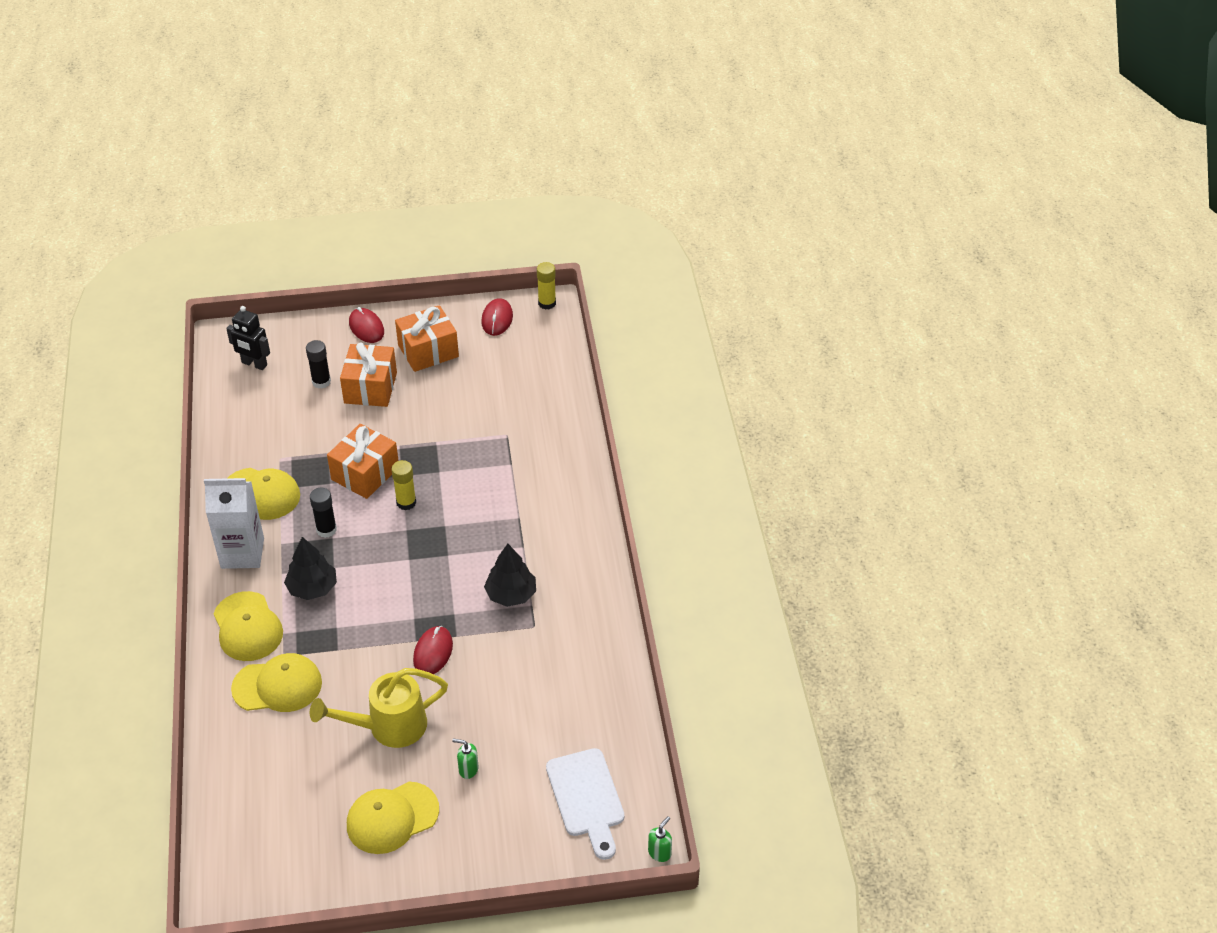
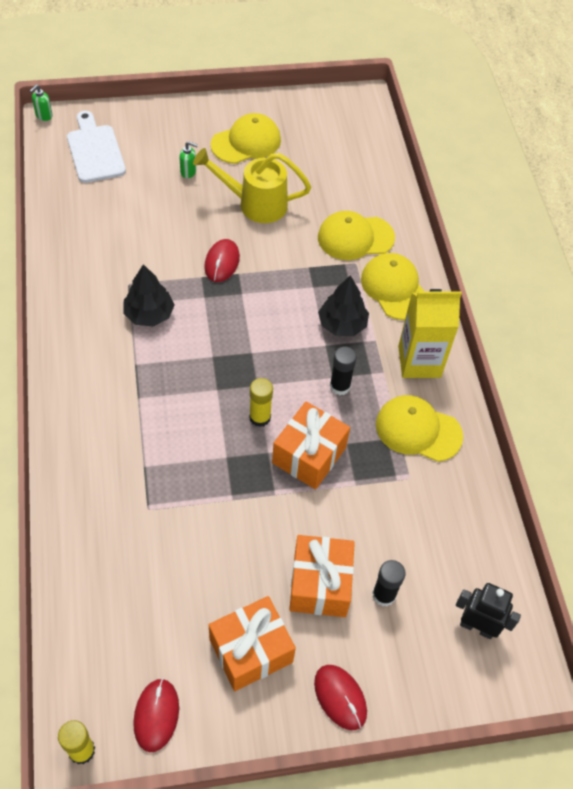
camera: 175 degrees right, 10 degrees up
white carton [204,478,264,569] -> yellow carton [398,289,462,378]
yellow watering can [310,668,448,748] -> yellow watering can turned 150 degrees counterclockwise [193,148,311,223]

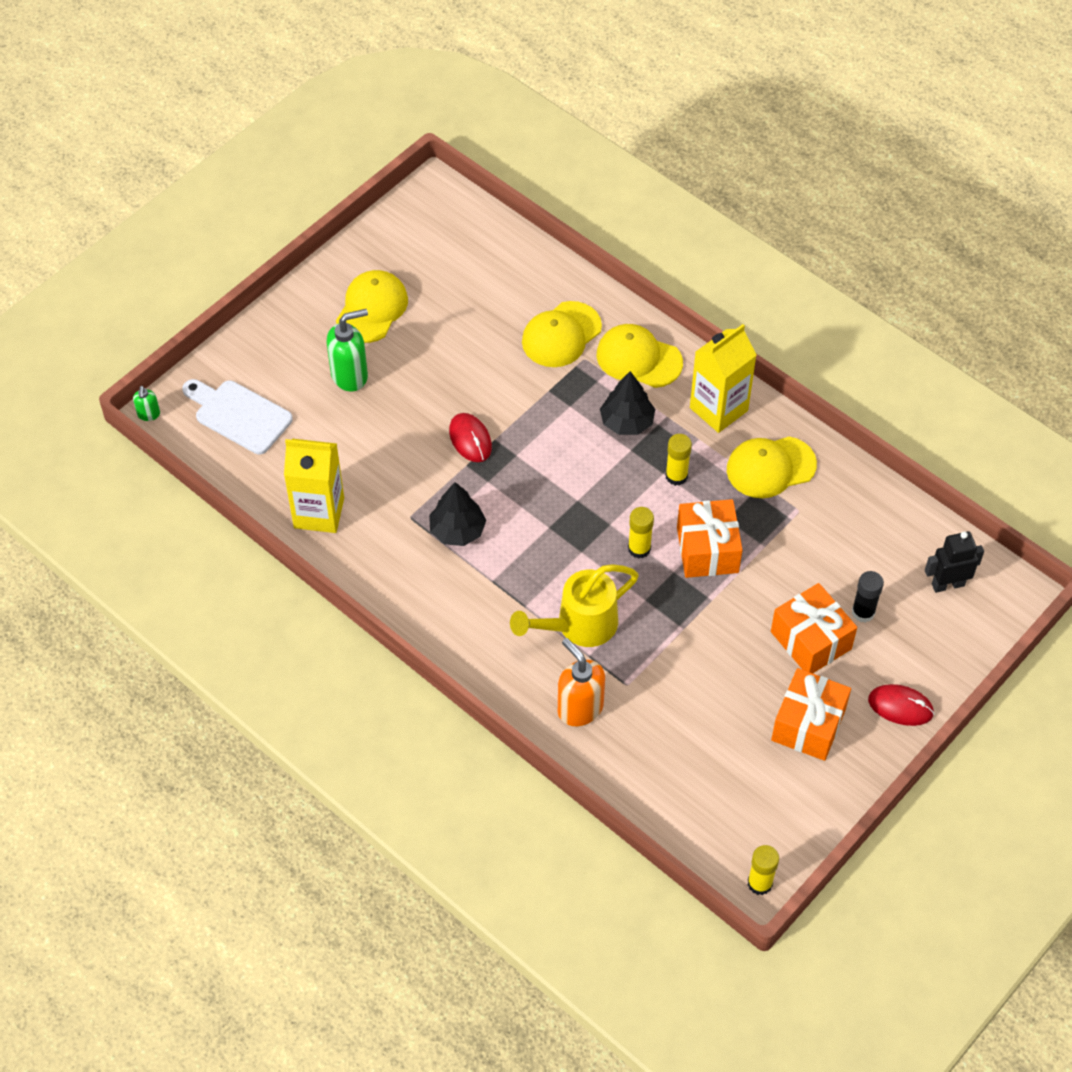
camera: 35 degrees left, 0 degrees up
red mouse [133,678,179,752] -> none
green soap dispenser [179,141,198,178] -> green soap dispenser [326,309,368,391], size x1.97
yellow watering can [193,148,311,223] -> yellow watering can moved to [510,564,639,647]
black glue stick [330,346,357,395] -> yellow glue stick [666,434,692,486]
none -> yellow carton [284,439,344,533]
none -> orange soap dispenser [558,638,605,726]

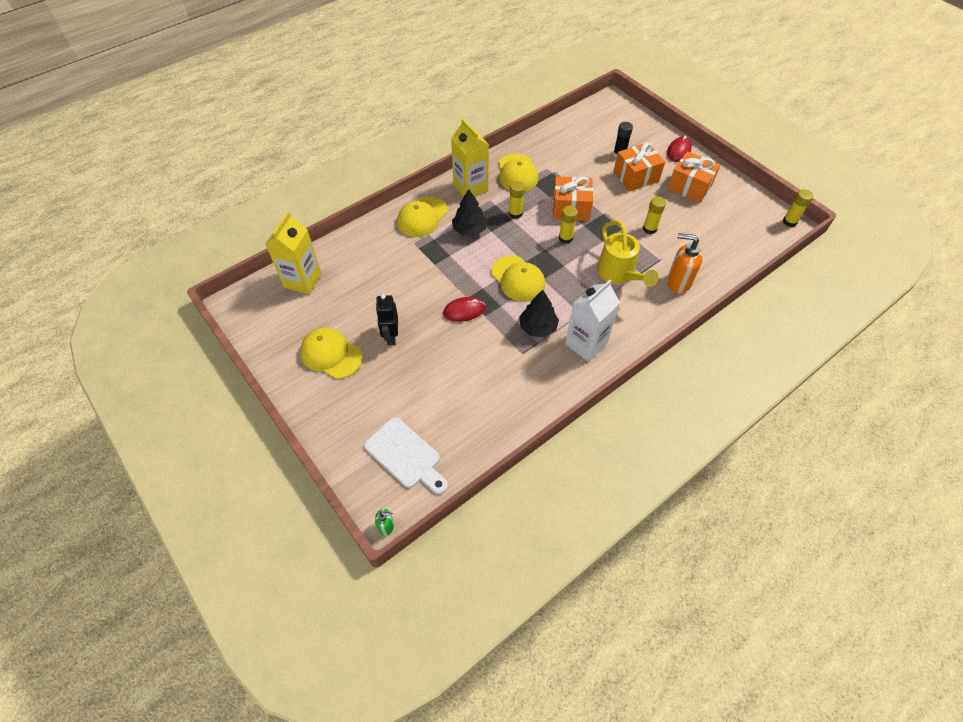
camera: 80 degrees left, 0 degrees up
white cutting board [182,379,293,454] -> white cutting board turned 90 degrees counterclockwise [364,417,448,494]
yellow carton [284,439,344,533] -> yellow carton moved to [265,211,322,294]
green soap dispenser [326,309,368,391] -> none
yellow cap [522,301,602,367] -> yellow cap moved to [491,256,545,302]
orange soap dispenser [558,638,605,726] -> orange soap dispenser turned 45 degrees clockwise [667,233,703,294]
black robot [925,531,984,593] -> black robot moved to [376,294,398,345]
none -> white carton [565,280,620,362]
none -> yellow glue stick [643,196,666,234]

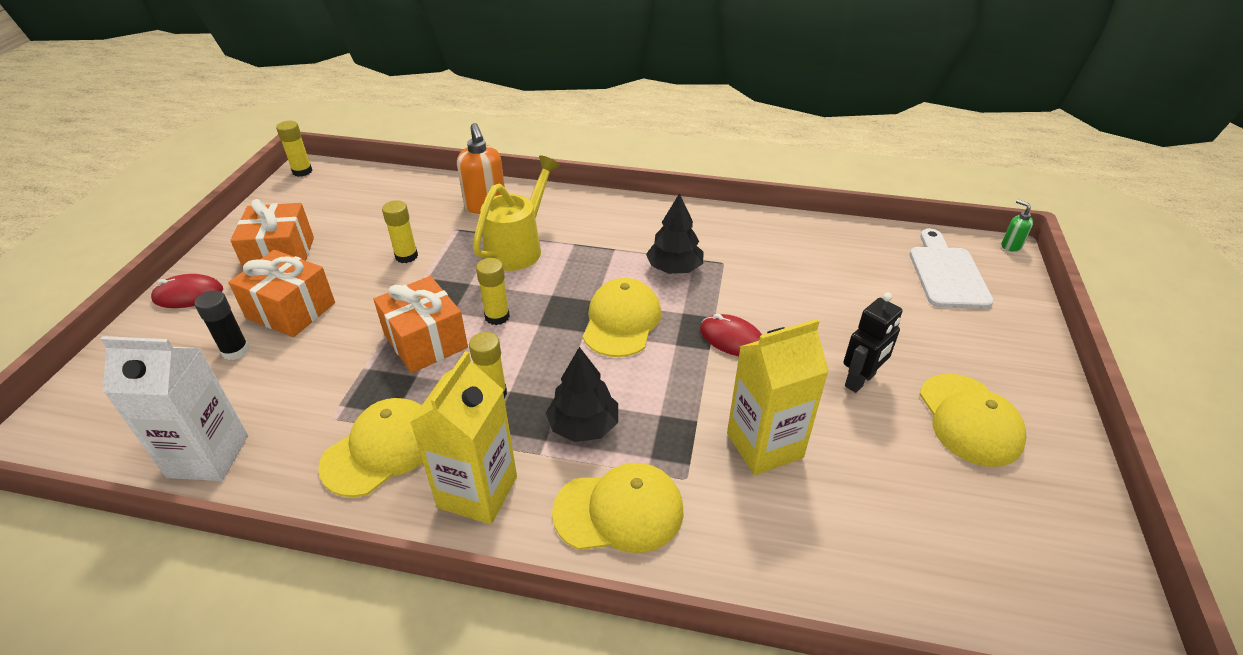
camera: 130 degrees left, 15 degrees down
yellow carton [265,211,322,294] -> yellow carton moved to [727,319,829,475]
white carton [565,280,620,362] -> white carton moved to [101,336,248,481]

